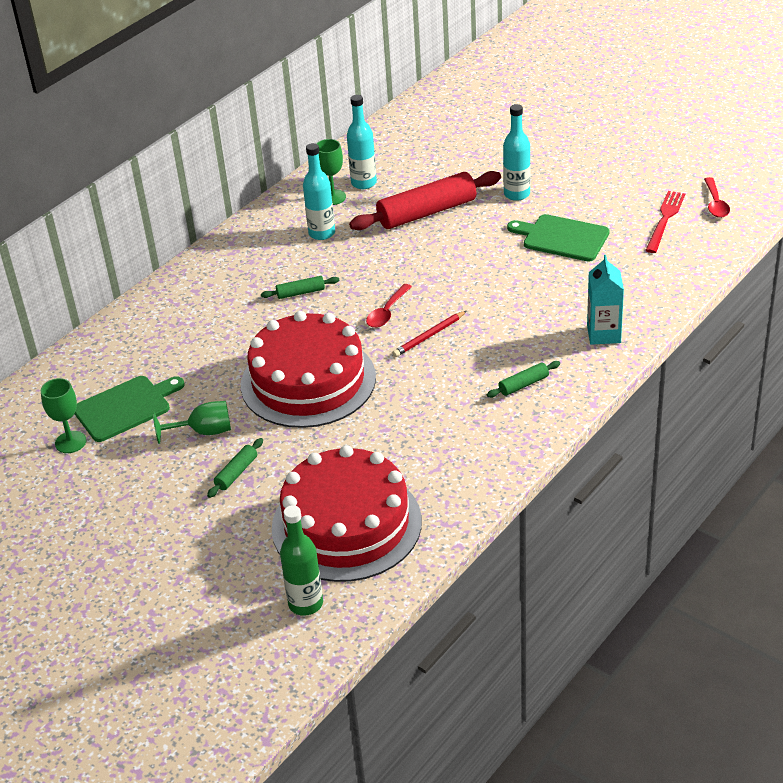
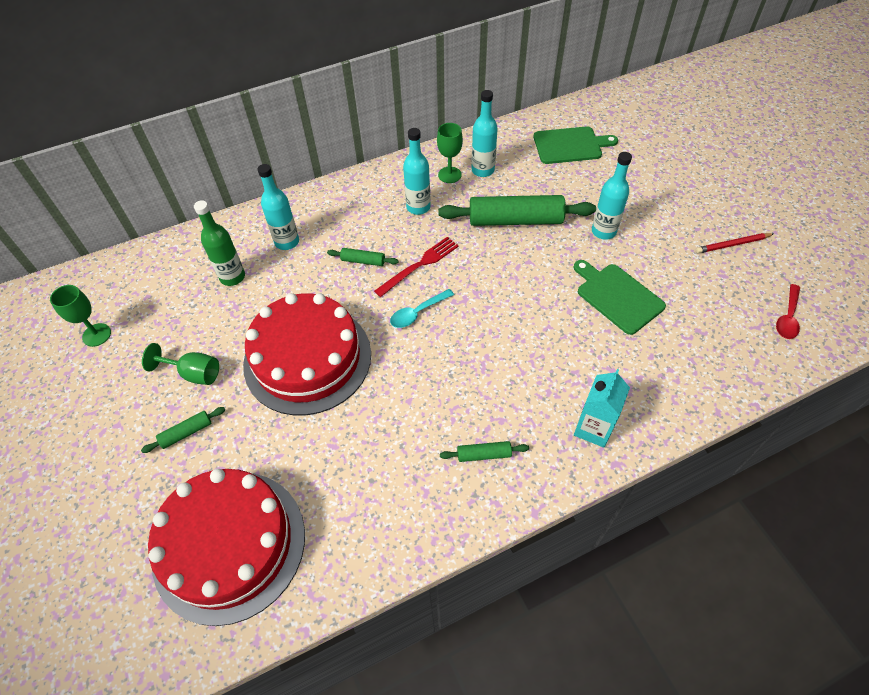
camera: 25 degrees right, 15 degrees up
green cutting board [75,376,184,442] -> green cutting board moved to [533,126,618,164]
green bottle [280,505,323,616] -> green bottle moved to [194,200,245,286]
red rolling pin [349,171,501,230] -> green rolling pin [438,195,596,226]
red spoon [366,284,412,328] -> turquoise spoon [390,289,454,328]
red pencil [392,311,467,357] -> red pencil moved to [696,233,773,253]
red fork [645,191,685,253] -> red fork moved to [374,237,459,297]
none -> turquoise bottle [257,164,299,250]

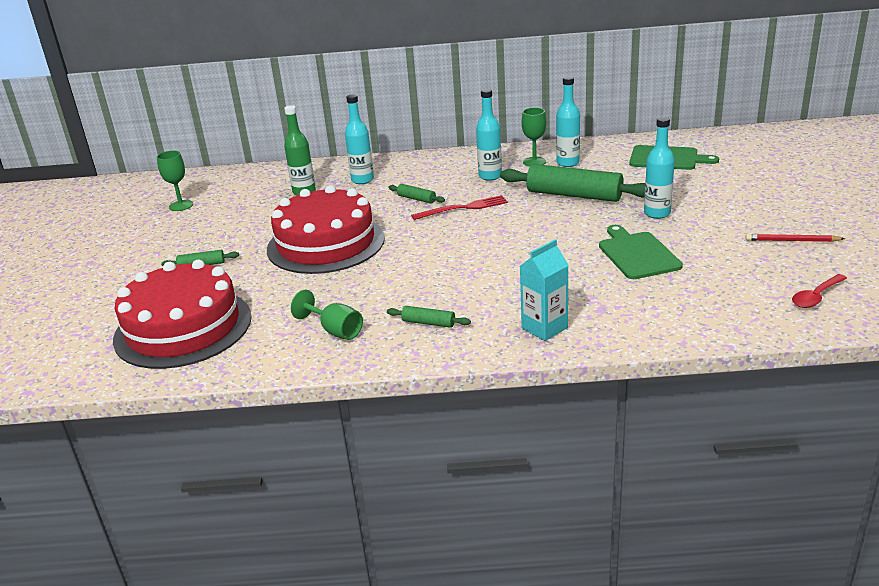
camera: 25 degrees right, 25 degrees down
green goblet [142,343,219,385] -> green goblet moved to [291,290,363,340]
turquoise spoon [390,289,454,328] -> none

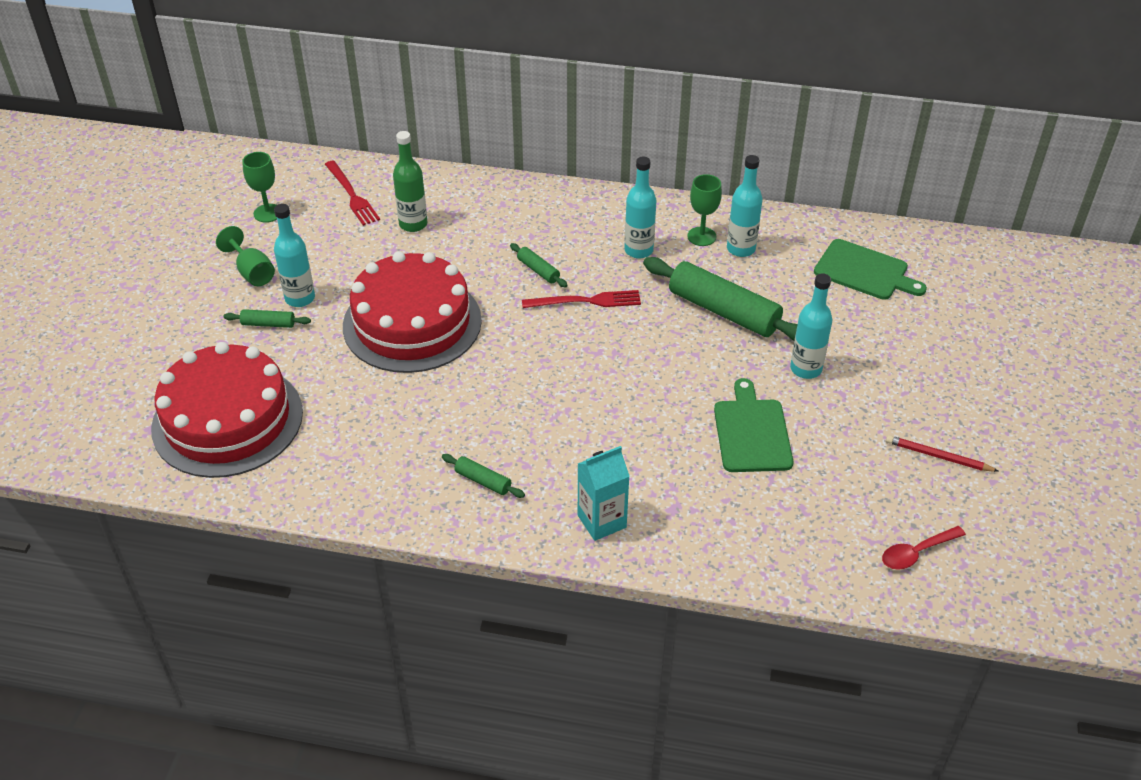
camera: 10 degrees right, 15 degrees up
green goblet [291,290,363,340] -> green goblet moved to [216,226,275,286]
turquoise bottle [345,94,374,184] -> turquoise bottle moved to [274,204,315,307]
none -> red fork [325,160,380,226]

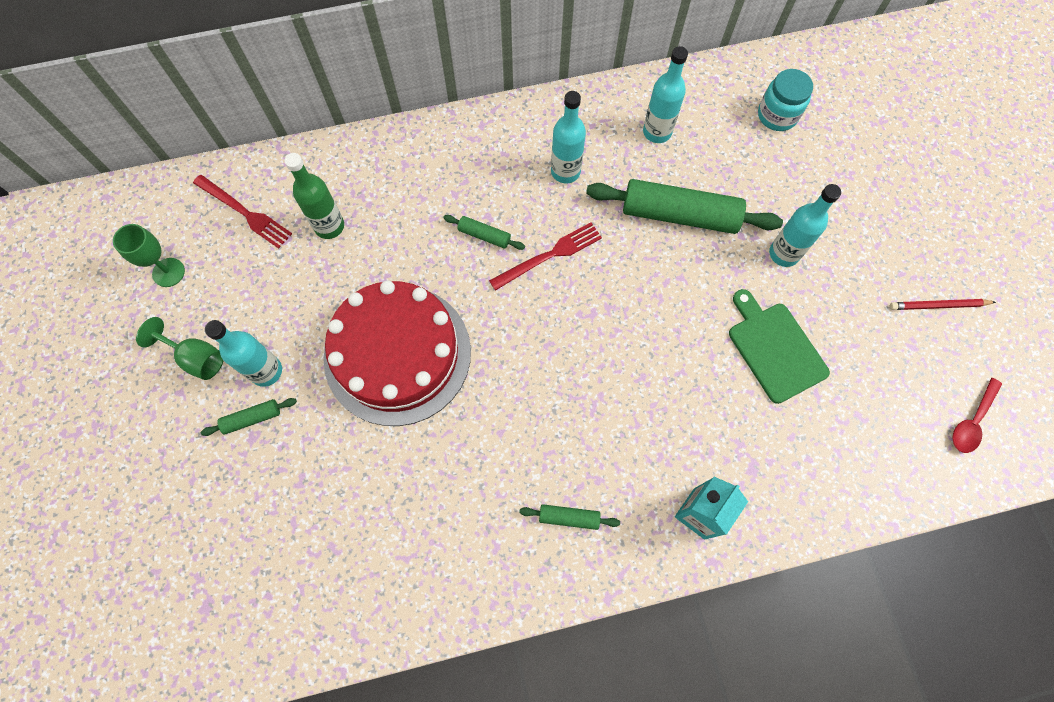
camera: 25 degrees left, 25 degrees up
red cake [151,342,303,478] -> none
green goblet [687,174,722,246] -> none
green cutting board [814,239,927,300] -> turquoise jar [758,69,813,131]

